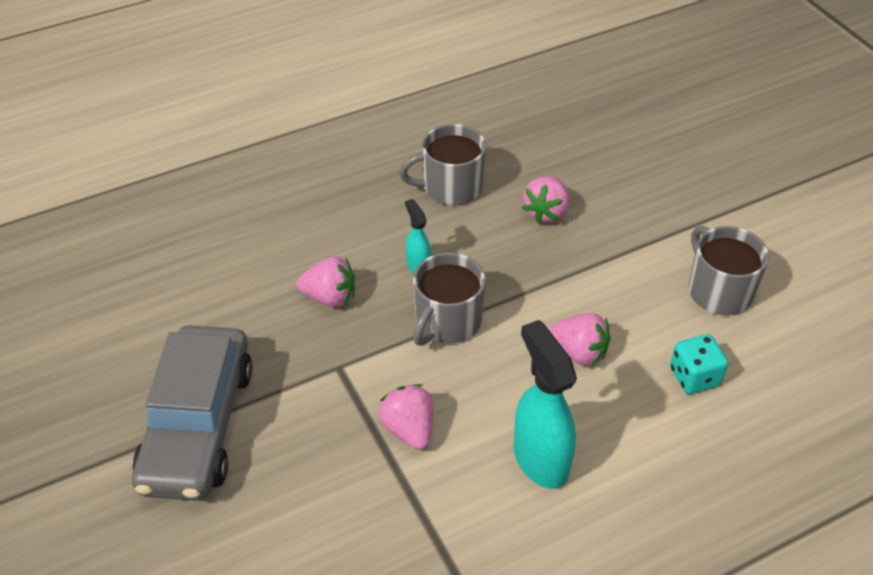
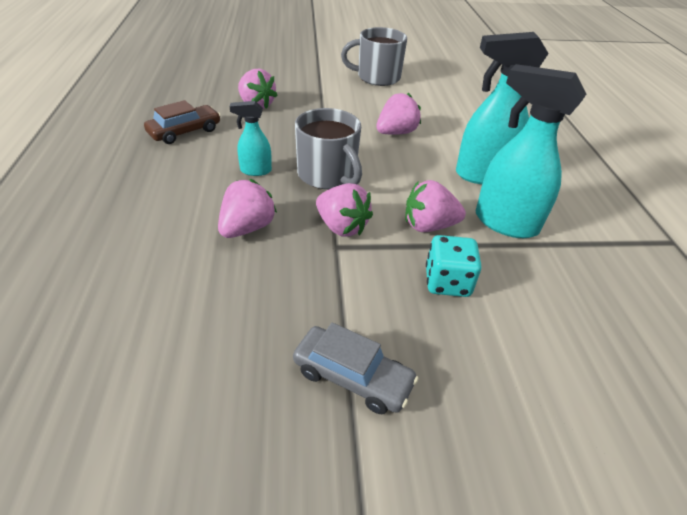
camera: 70 degrees left, 5 degrees down
grey car [132,325,253,501] -> grey car [293,323,419,414], size x0.49
grey mug [399,124,486,205] -> brown car [144,100,221,144]
turquoise dice [670,334,728,394] -> turquoise dice moved to [426,235,482,297]
none -> pink strawberry [316,183,373,237]
none -> turquoise spray bottle [475,64,586,238]

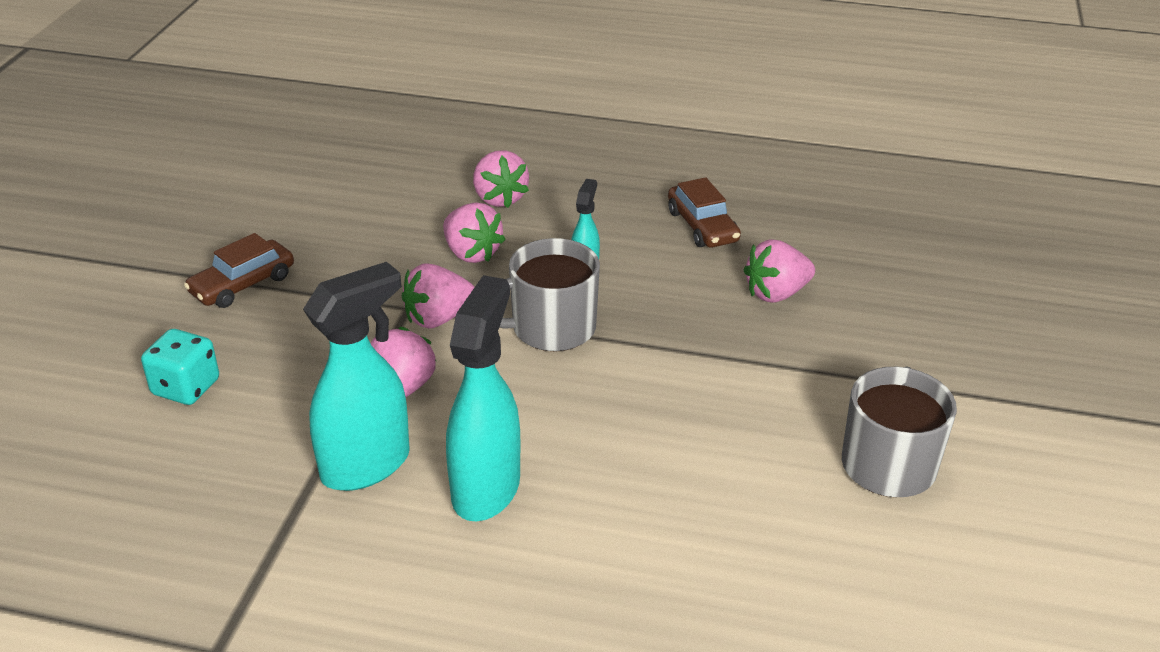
camera: 110 degrees right, 5 degrees down
grey car [293,323,419,414] -> brown car [184,233,294,308]
pink strawberry [376,93,421,135] -> pink strawberry moved to [473,150,529,208]
turquoise dice [426,235,482,297] -> turquoise dice moved to [141,329,219,405]

